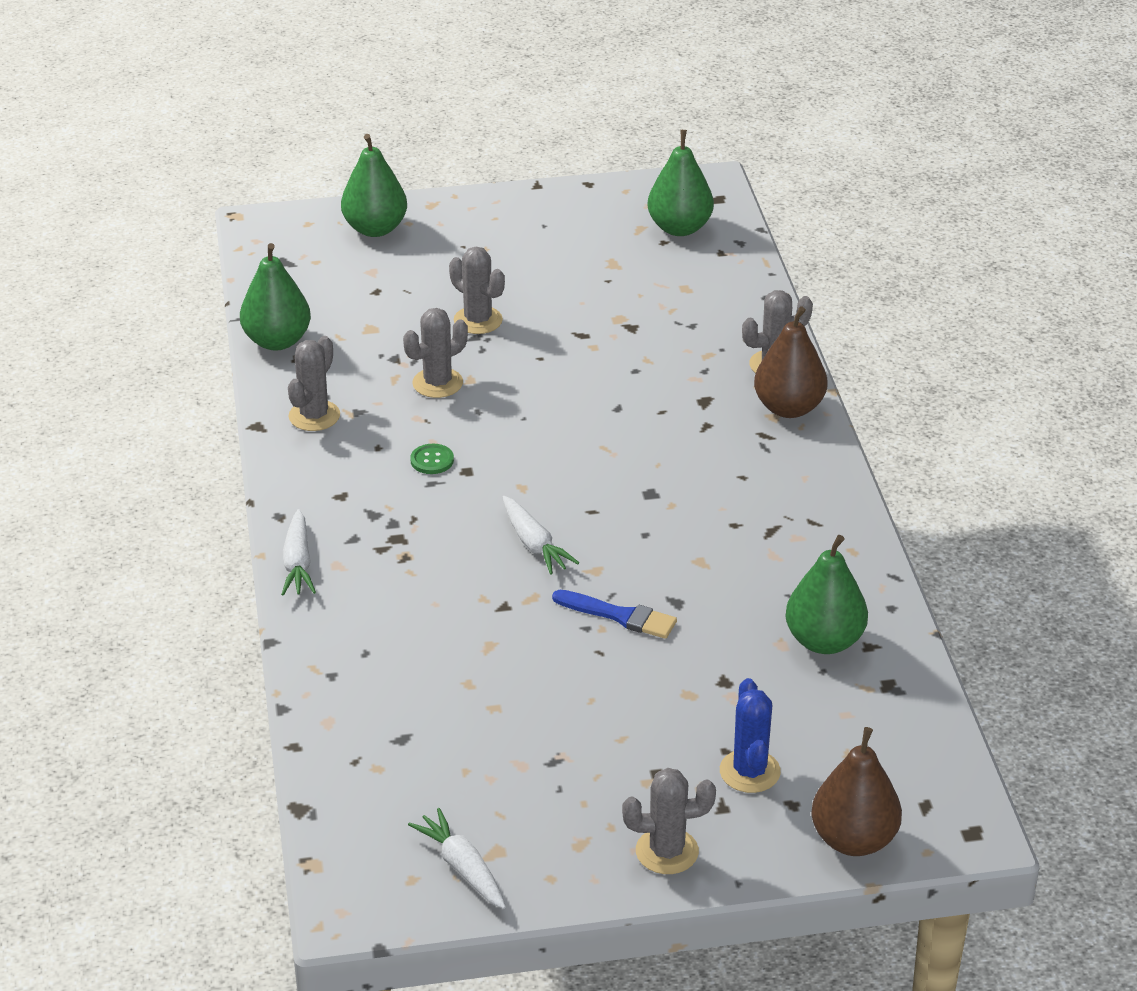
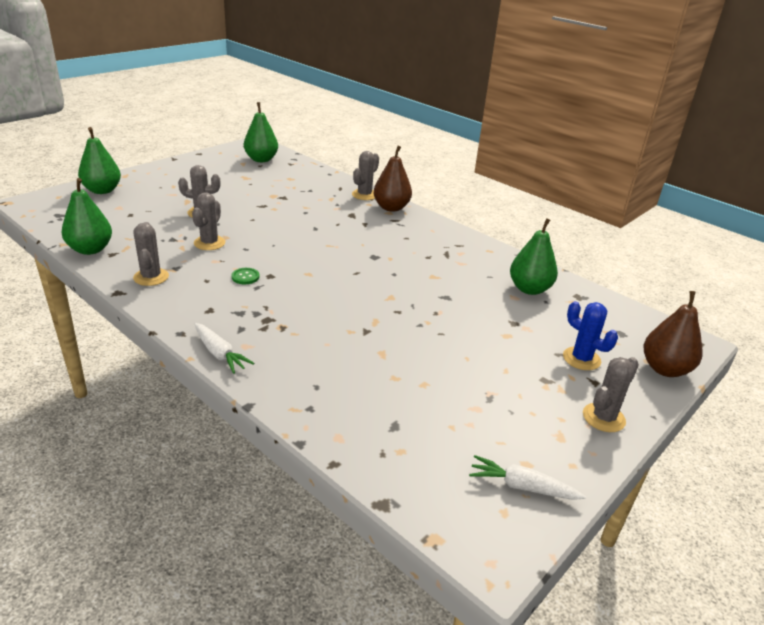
camera: 40 degrees left, 5 degrees down
white carrot [503,496,579,575] -> none
blue brush [552,590,677,639] -> none

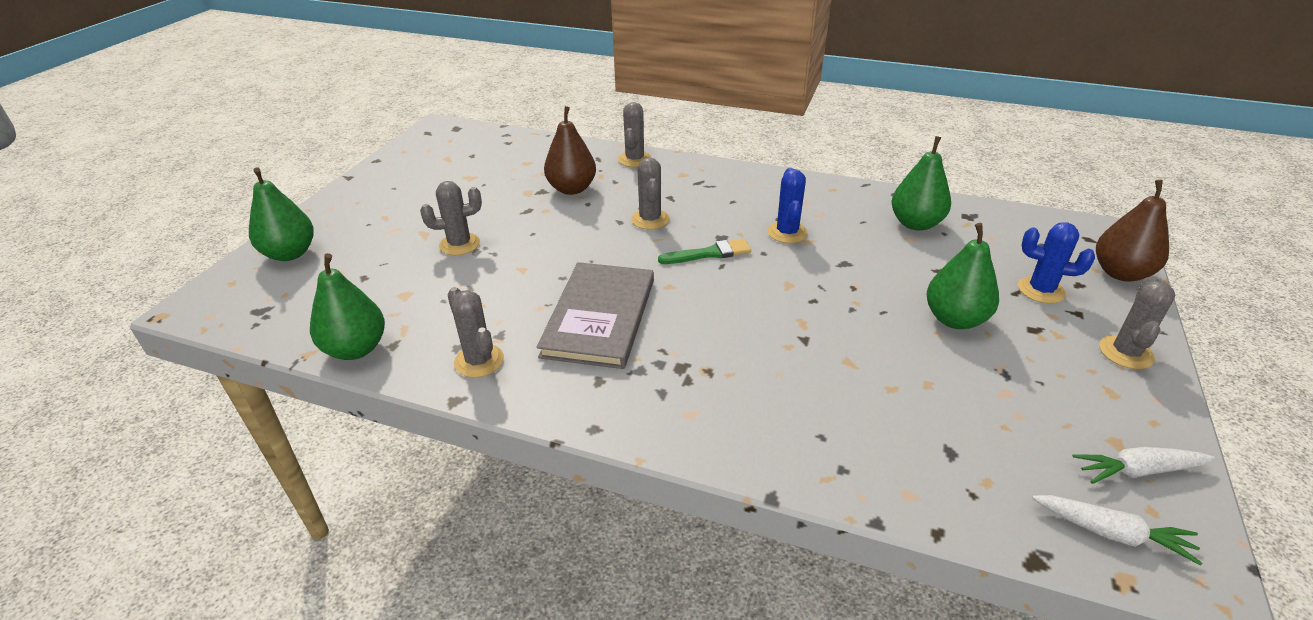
camera: 20 degrees left, 5 degrees up
grey cactus [192,193,225,250] -> grey cactus moved to [631,157,670,230]
white carrot [195,323,254,374] -> white carrot moved to [1032,495,1202,566]
green button [231,268,260,284] -> grey book [537,262,654,369]
green pear [244,102,278,162] -> green pear moved to [926,223,999,329]
brown pear [374,146,412,212] -> brown pear moved to [544,106,596,195]
none -> green brush [658,239,751,264]
none -> blue cactus [768,168,808,243]

